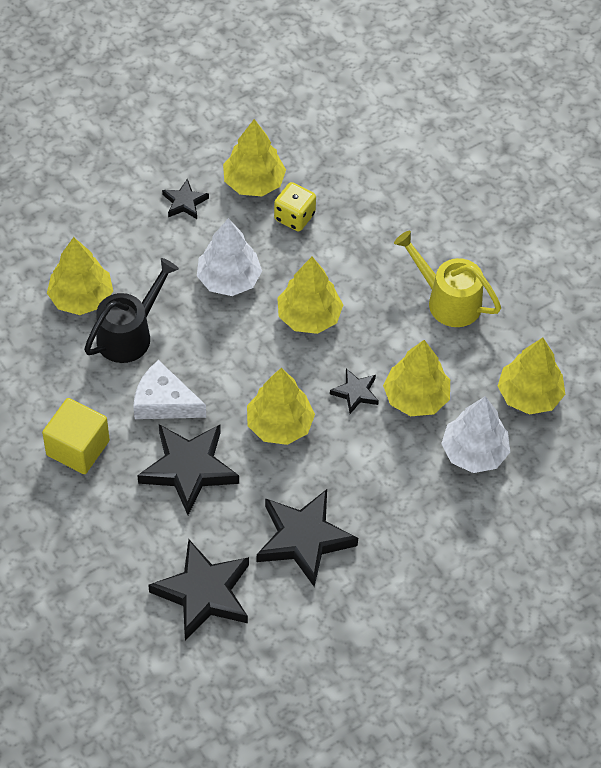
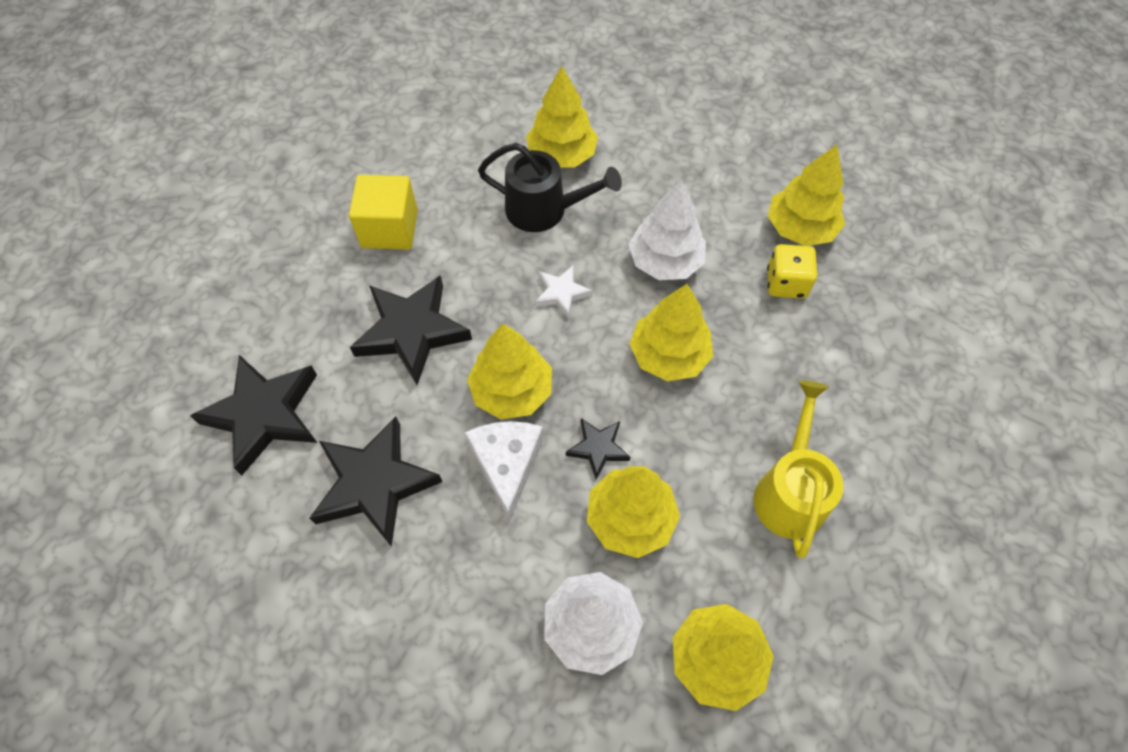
camera: 65 degrees right, 5 degrees up
white cheese [133,360,206,419] -> white cheese moved to [465,421,544,521]
black star [162,179,209,219] -> none
none -> white star [535,265,592,319]

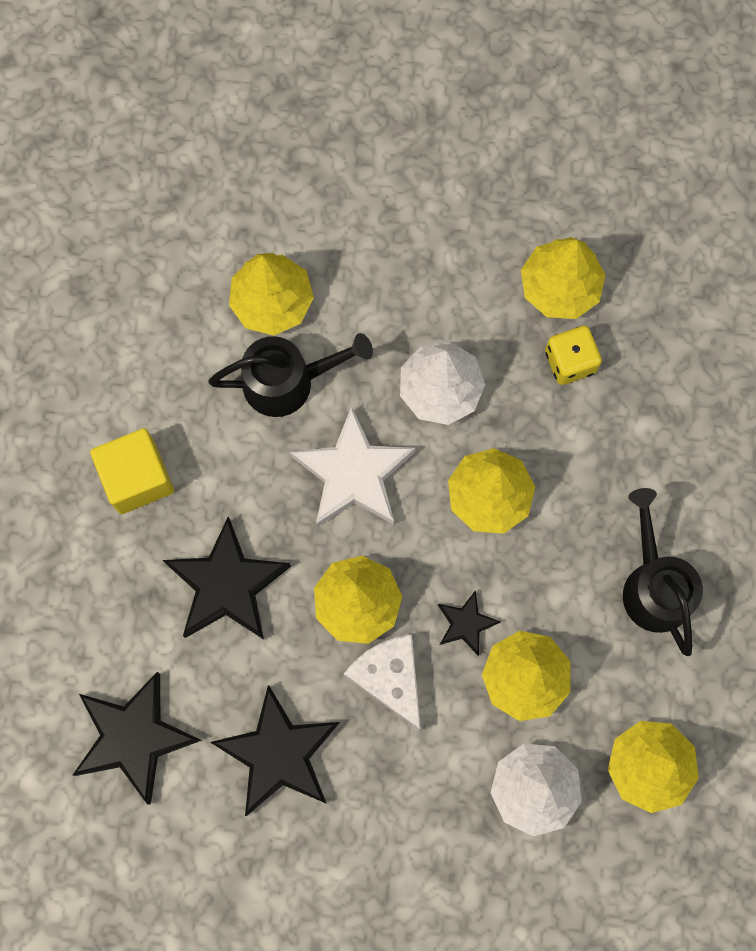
camera: 25 degrees left, 15 degrees up
white star [535,265,592,319] -> white star [290,406,416,527], size x1.97
yellow watering can [754,381,844,558] -> black watering can [623,488,703,656]

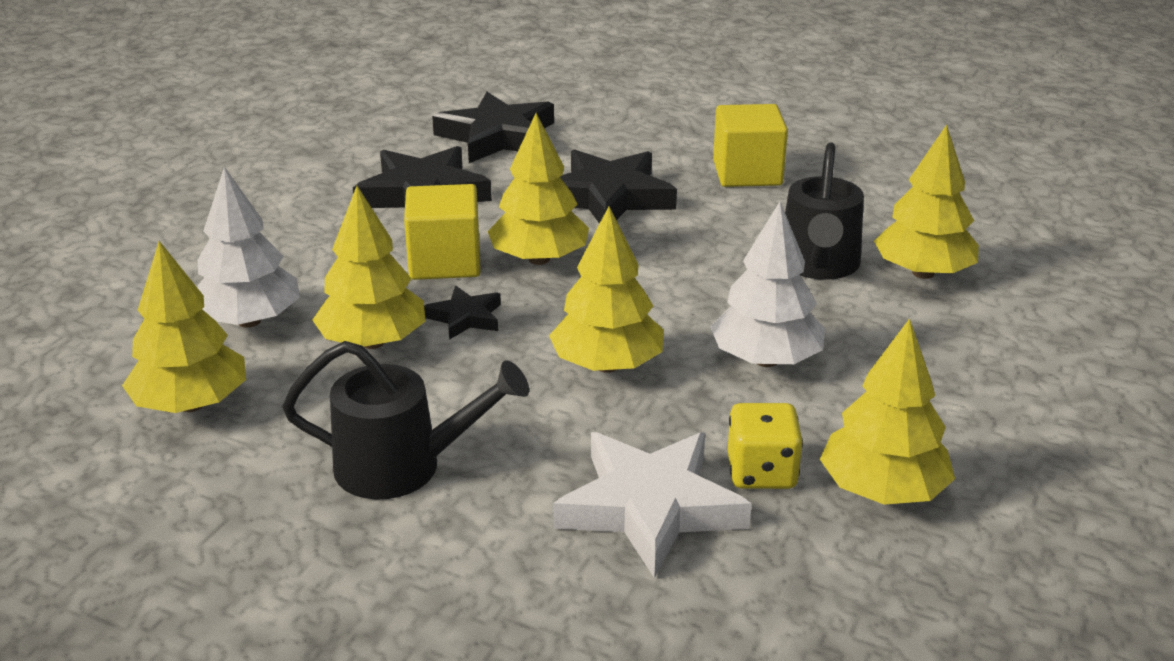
camera: 110 degrees right, 45 degrees down
white star [290,406,416,527] -> white star moved to [553,432,752,578]
white cheese [344,635,421,731] -> yellow cube [404,184,481,280]

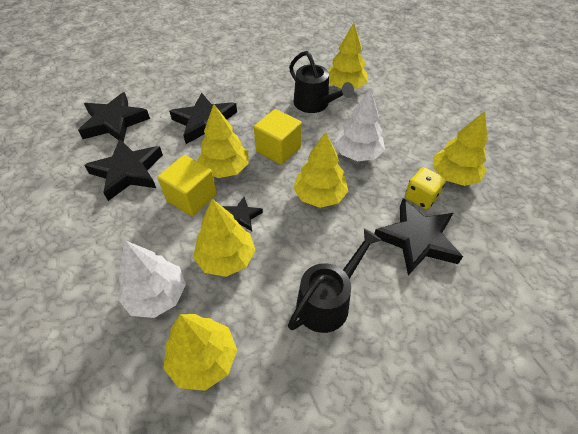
camera: 50 degrees left, 20 degrees up
white star [553,432,752,578] -> black star [374,198,463,275]
yellow cube [713,104,788,187] -> yellow cube moved to [254,109,302,165]

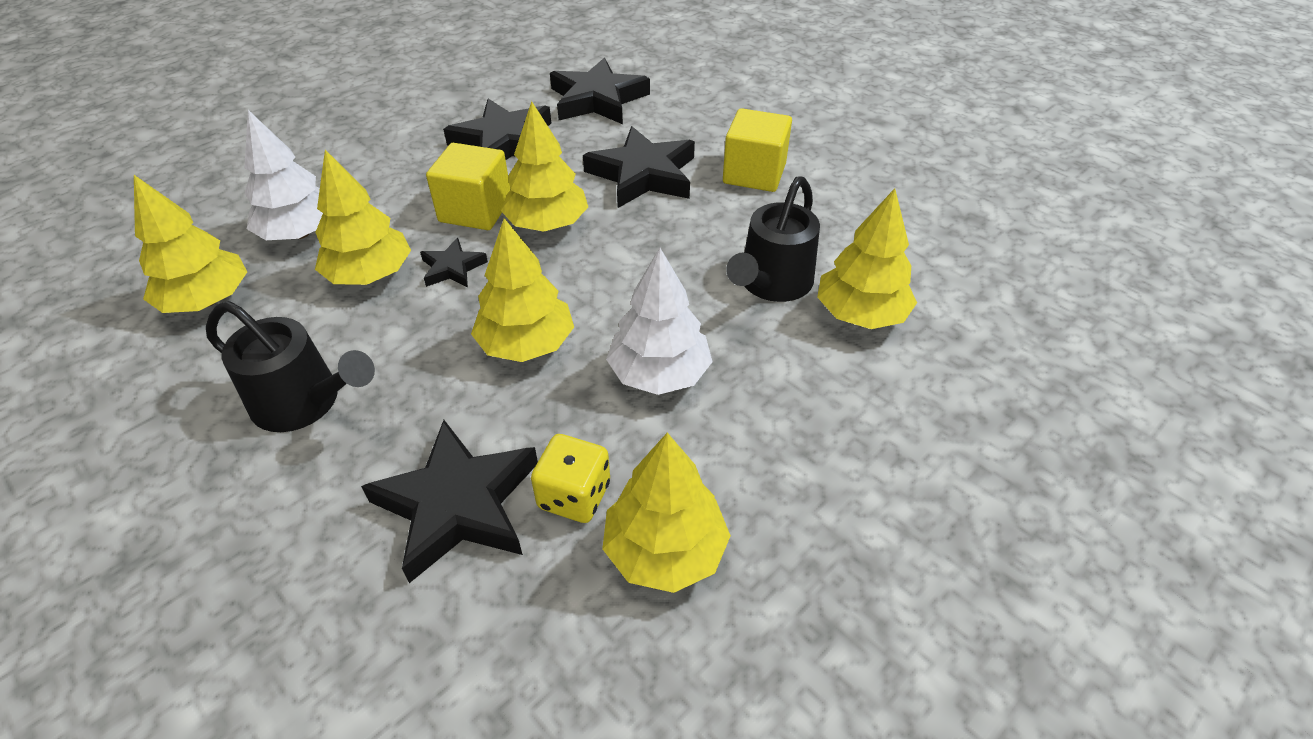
camera: 70 degrees right, 5 degrees down
yellow cube [254,109,302,165] -> yellow cube moved to [723,108,792,192]

